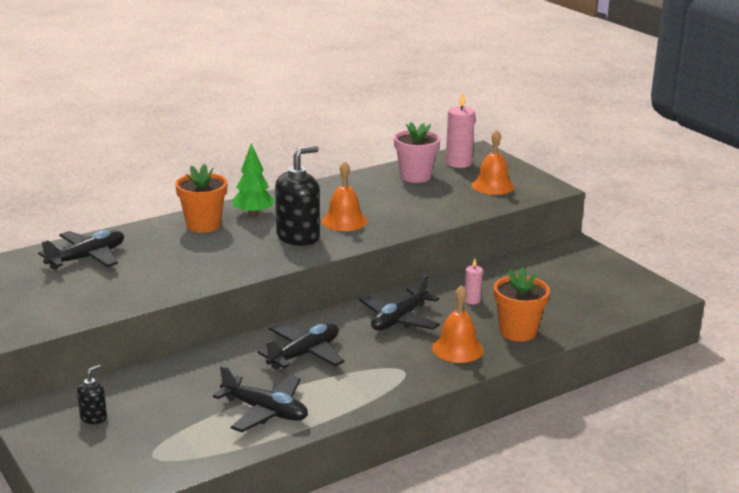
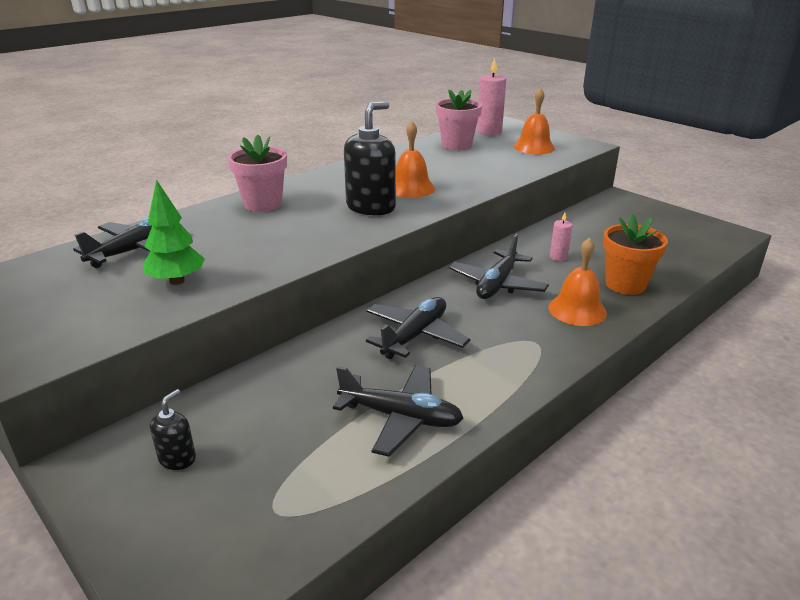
camera: 10 degrees left, 5 degrees up
orange flower pot [175,164,228,232] -> pink flower pot [228,135,287,212]
green tree [232,143,275,217] -> green tree moved to [143,179,205,285]

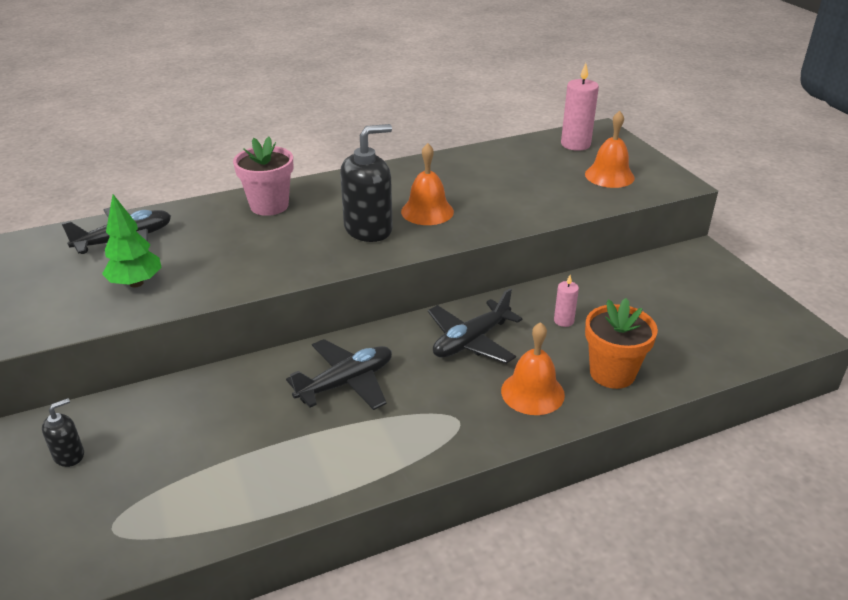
camera: 20 degrees right, 5 degrees up
black plane [333,365,464,457] -> none
pink flower pot [436,90,482,150] -> none

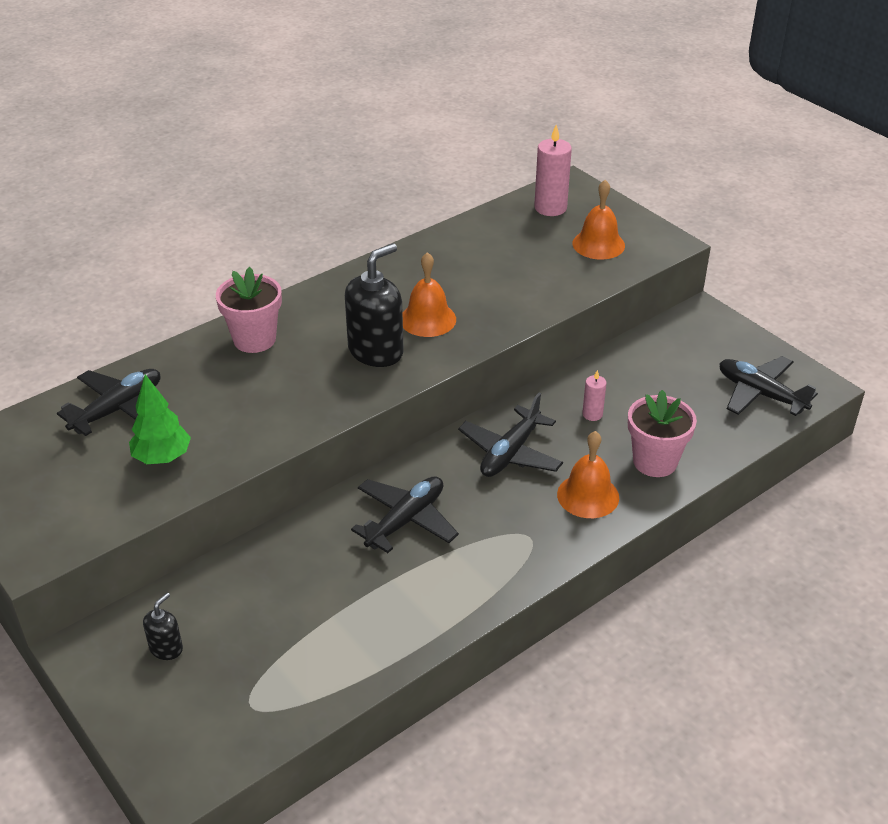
camera: 15 degrees left, 5 degrees up
orange flower pot [585,298,658,389] -> pink flower pot [628,390,697,477]
none -> black plane [719,356,818,416]

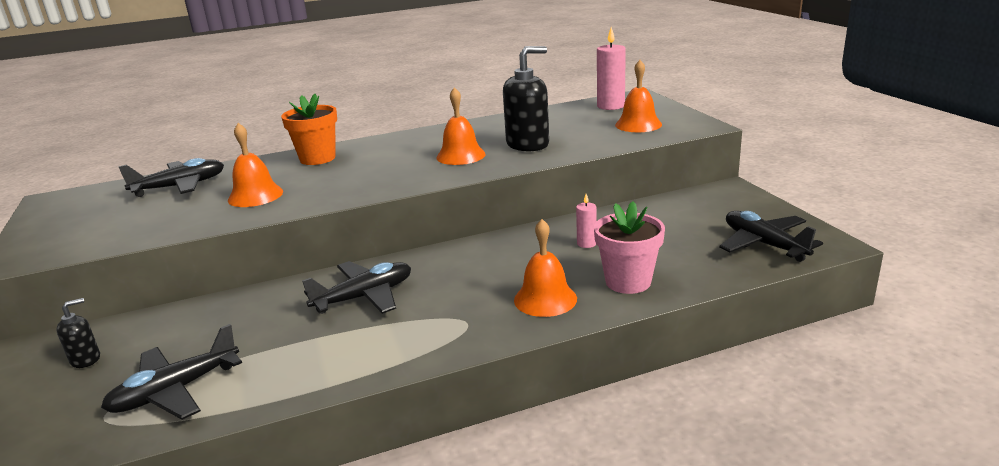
camera: 20 degrees right, 15 degrees down
green tree [129,374,191,464] -> none
pink flower pot [216,267,282,353] -> orange flower pot [281,94,337,165]
black soap dispenser [345,243,404,367] -> black soap dispenser moved to [503,46,549,151]
black plane [458,393,563,477] -> black plane moved to [101,324,242,420]
none -> orange bell [228,123,283,207]

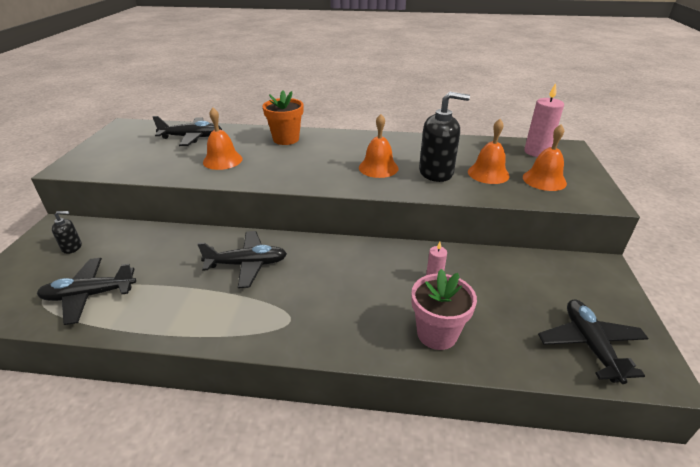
camera: 25 degrees right, 10 degrees up
orange bell [514,219,577,317] -> orange bell moved to [468,119,510,184]

